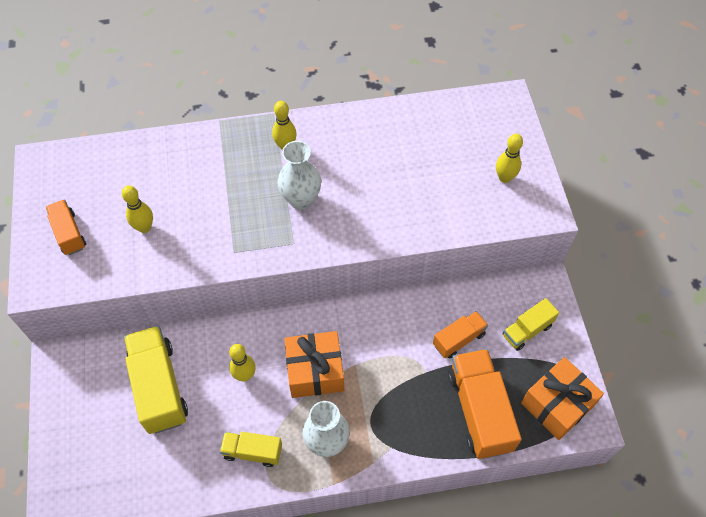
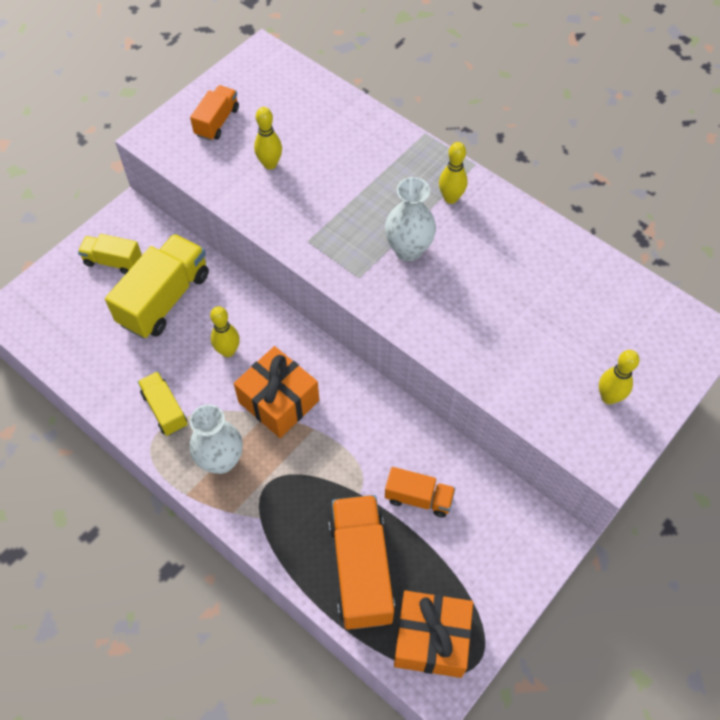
camera: 50 degrees right, 0 degrees up
orange truck [448,349,522,459] -> orange truck turned 45 degrees counterclockwise [329,495,395,629]
yellow truck [503,298,559,351] -> yellow truck moved to [78,234,142,274]

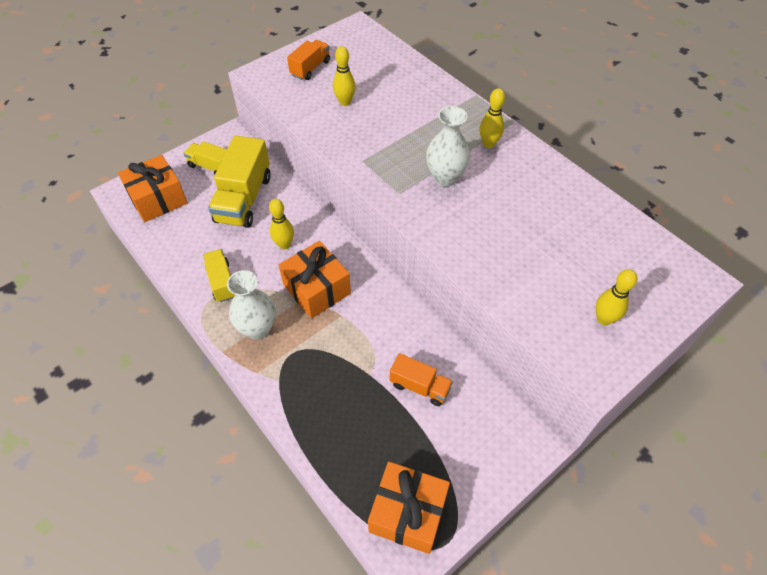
camera: 10 degrees right, 5 degrees down
yellow truck [105,234,209,339] -> yellow truck turned 150 degrees clockwise [208,136,271,228]
orange truck [329,495,395,629] -> none
none -> orange gift [118,155,188,222]

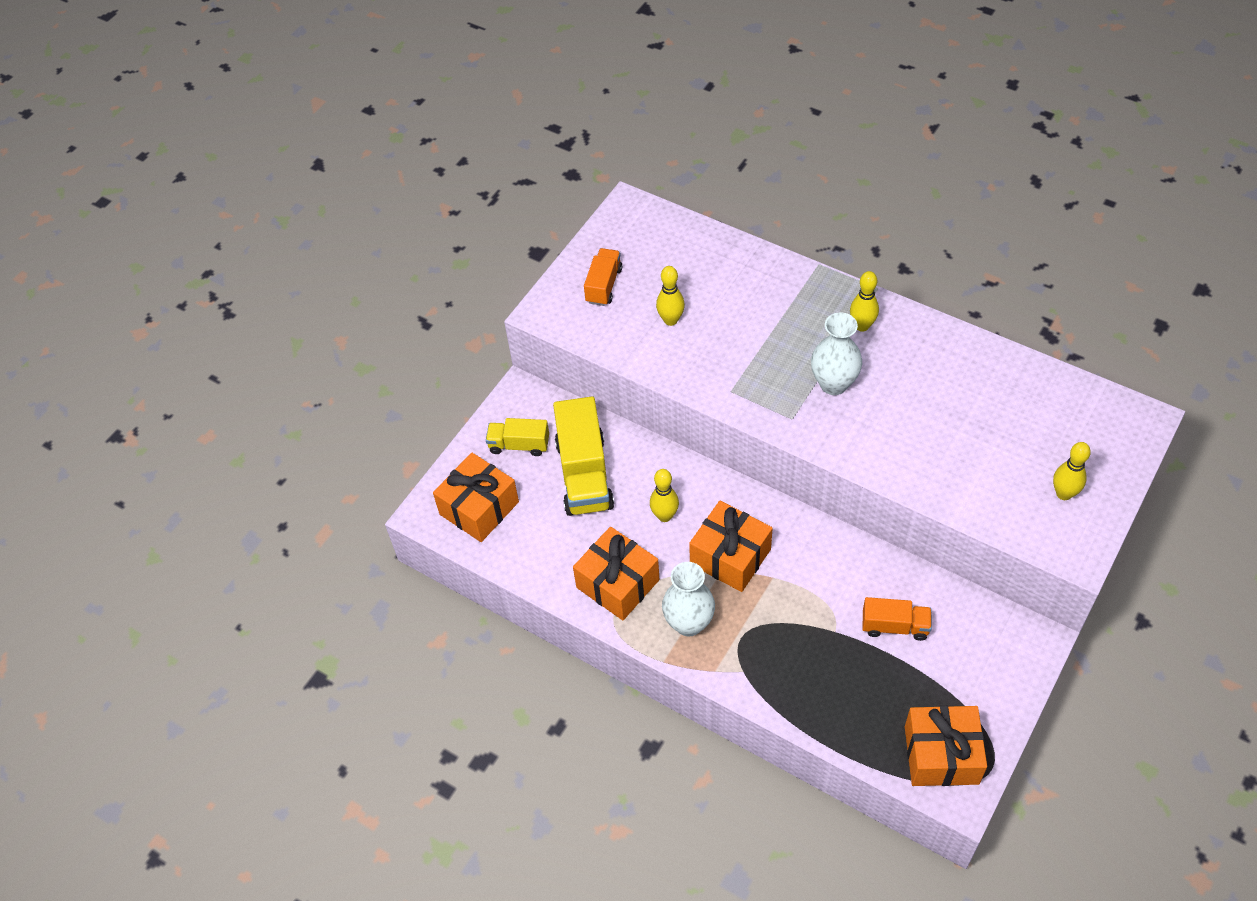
camera: 15 degrees left, 0 degrees up
yellow truck [203,249,235,302] -> orange gift [573,527,660,620]

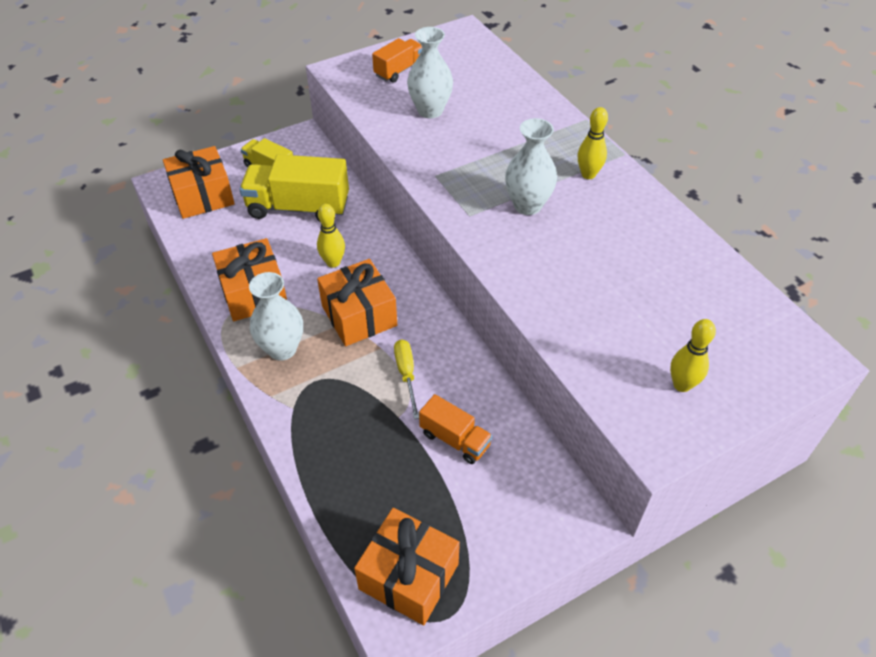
camera: 25 degrees right, 5 degrees down
yellow truck [553,396,614,516] -> yellow truck turned 75 degrees clockwise [239,154,349,222]
yellow bowling pin [656,266,685,326] -> white vase [407,27,453,118]
none -> yellow screwdriver [394,339,419,419]

